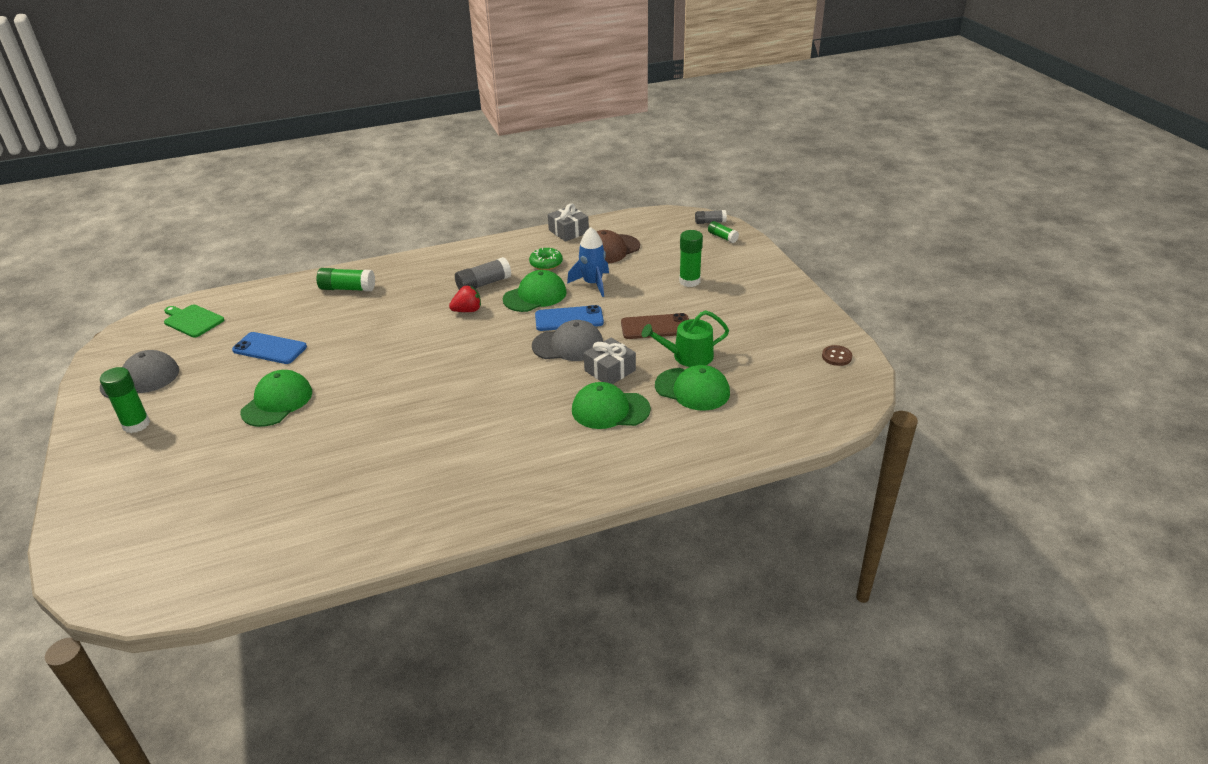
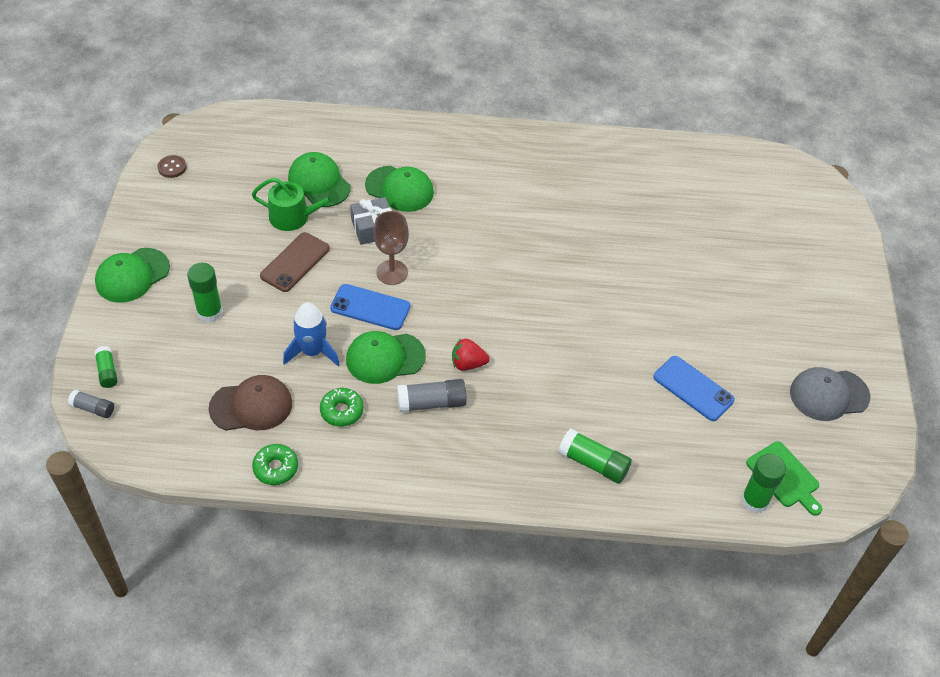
camera: 160 degrees left, 15 degrees up
green glue stick [100,367,150,433] -> green glue stick moved to [741,454,786,513]
green cap [240,370,312,427] -> green cap moved to [95,248,170,303]
grey cap [532,320,603,361] -> brown goblet [374,211,409,285]
grey gift [548,203,589,242] -> green donut [252,444,298,485]
brown phone [621,313,689,339] -> brown phone turned 75 degrees counterclockwise [260,232,330,292]

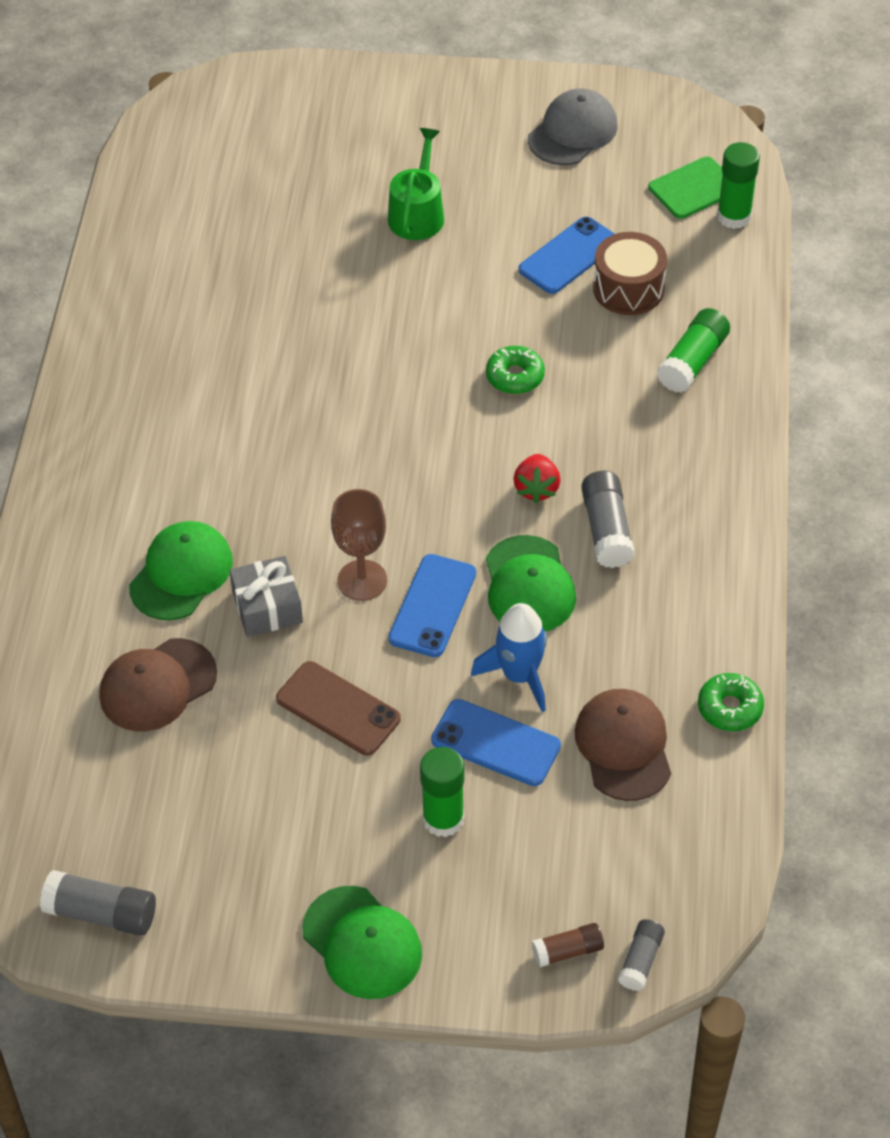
camera: 85 degrees left, 0 degrees up
green glue stick [94,346,118,388] -> brown glue stick [532,923,604,967]
brown button [157,155,187,178] -> grey glue stick [40,870,156,936]
green watering can [252,178,339,231] -> green watering can moved to [388,128,444,240]
green cap [288,152,351,207] -> brown cap [99,638,217,731]
green donut [320,388,364,427] -> green donut moved to [486,346,545,394]
grey cap [790,367,870,421] -> grey cap turned 135 degrees counterclockwise [528,89,618,165]
none -> blue phone [431,699,561,786]
none -> brown drum [593,232,667,315]

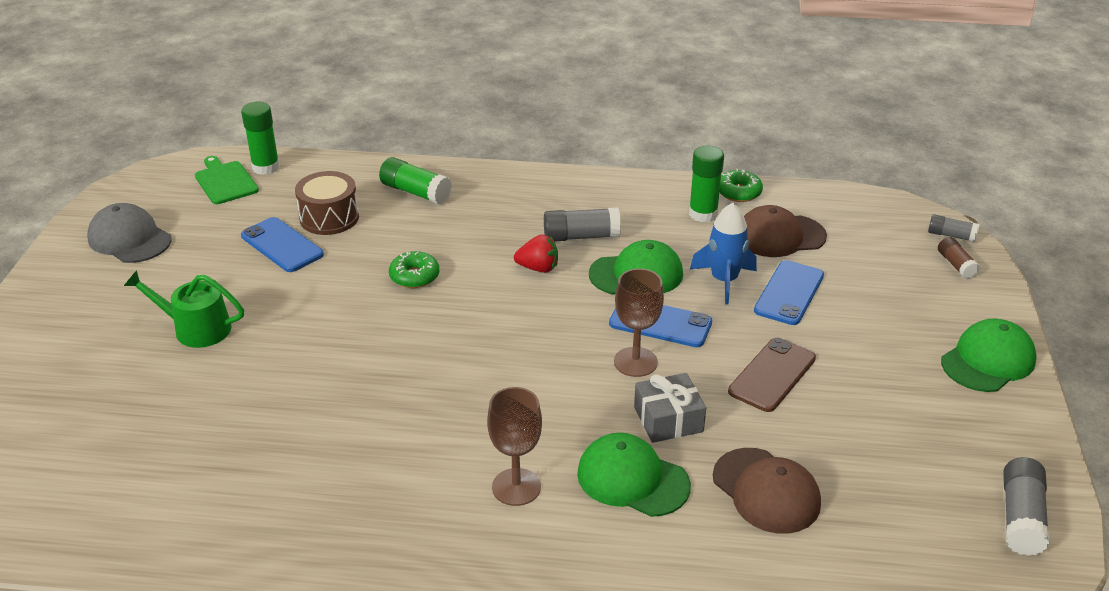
camera: 90 degrees left, 15 degrees down
green glue stick [420,747,464,837] -> green glue stick moved to [689,146,724,222]
none -> brown goblet [487,387,542,506]

